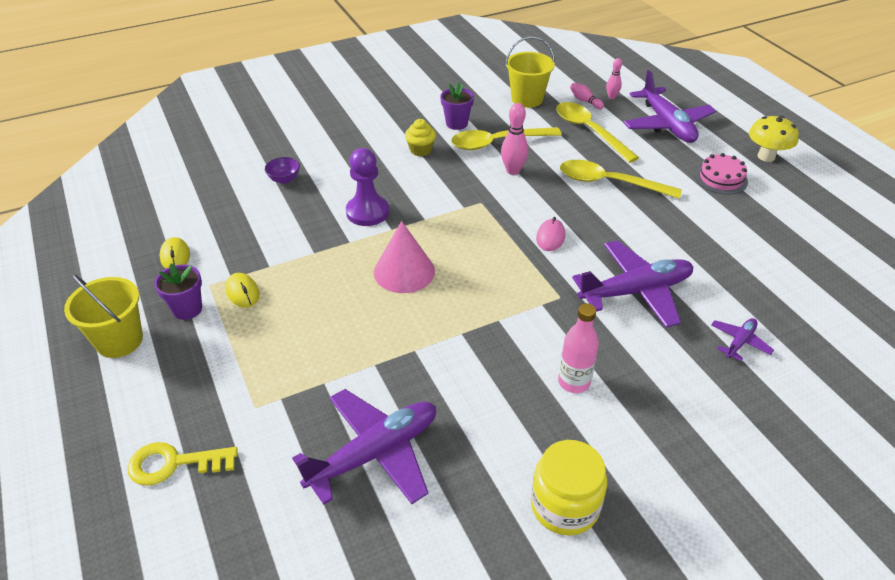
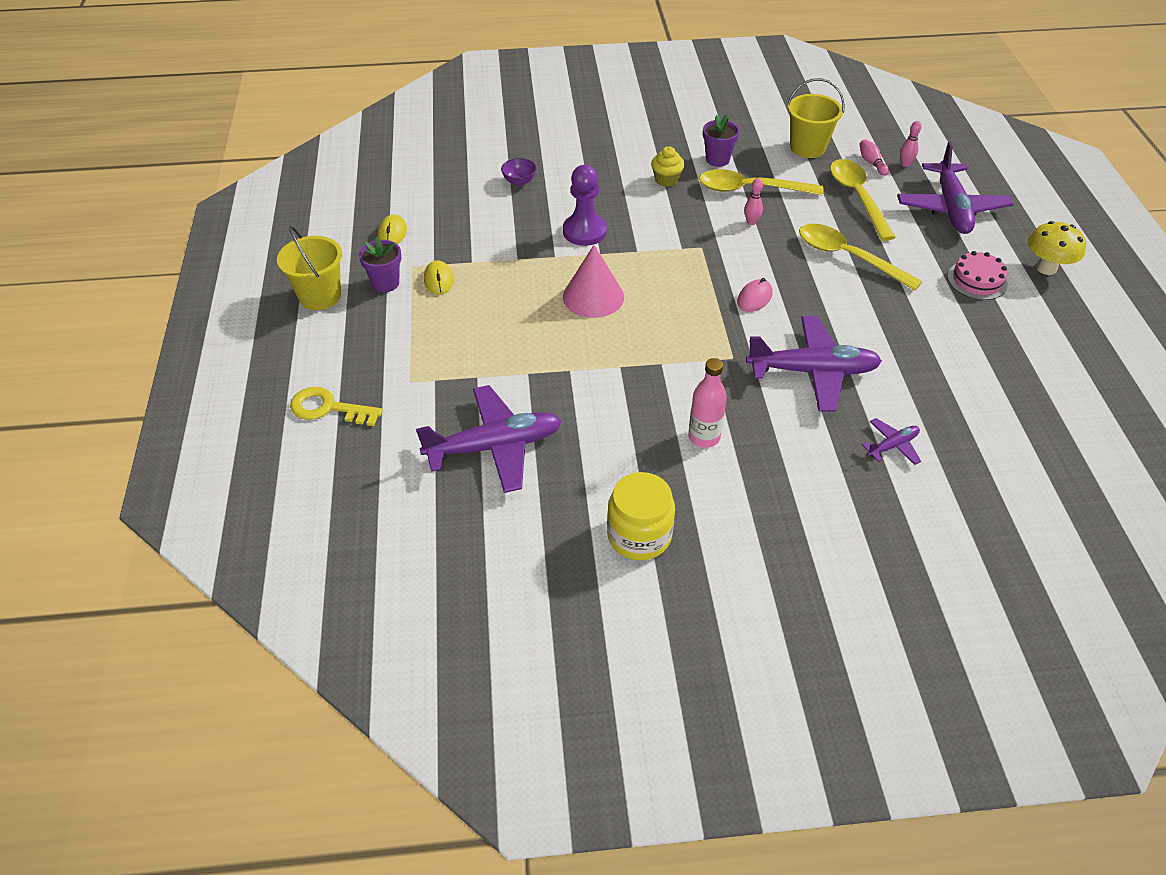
camera: 20 degrees right, 5 degrees up
pink bowling pin [501,103,528,175] -> pink bowling pin [744,178,763,225], size x0.63

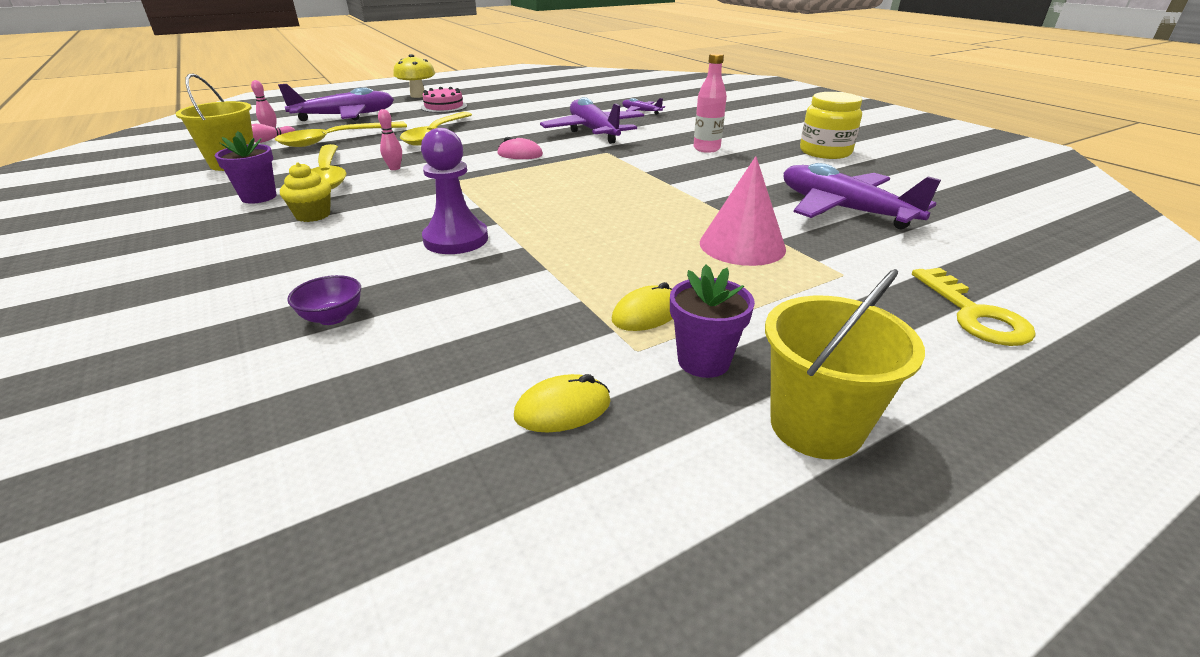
camera: 115 degrees left, 15 degrees down
pink cone [563,245,624,318] -> pink cone moved to [700,156,786,266]

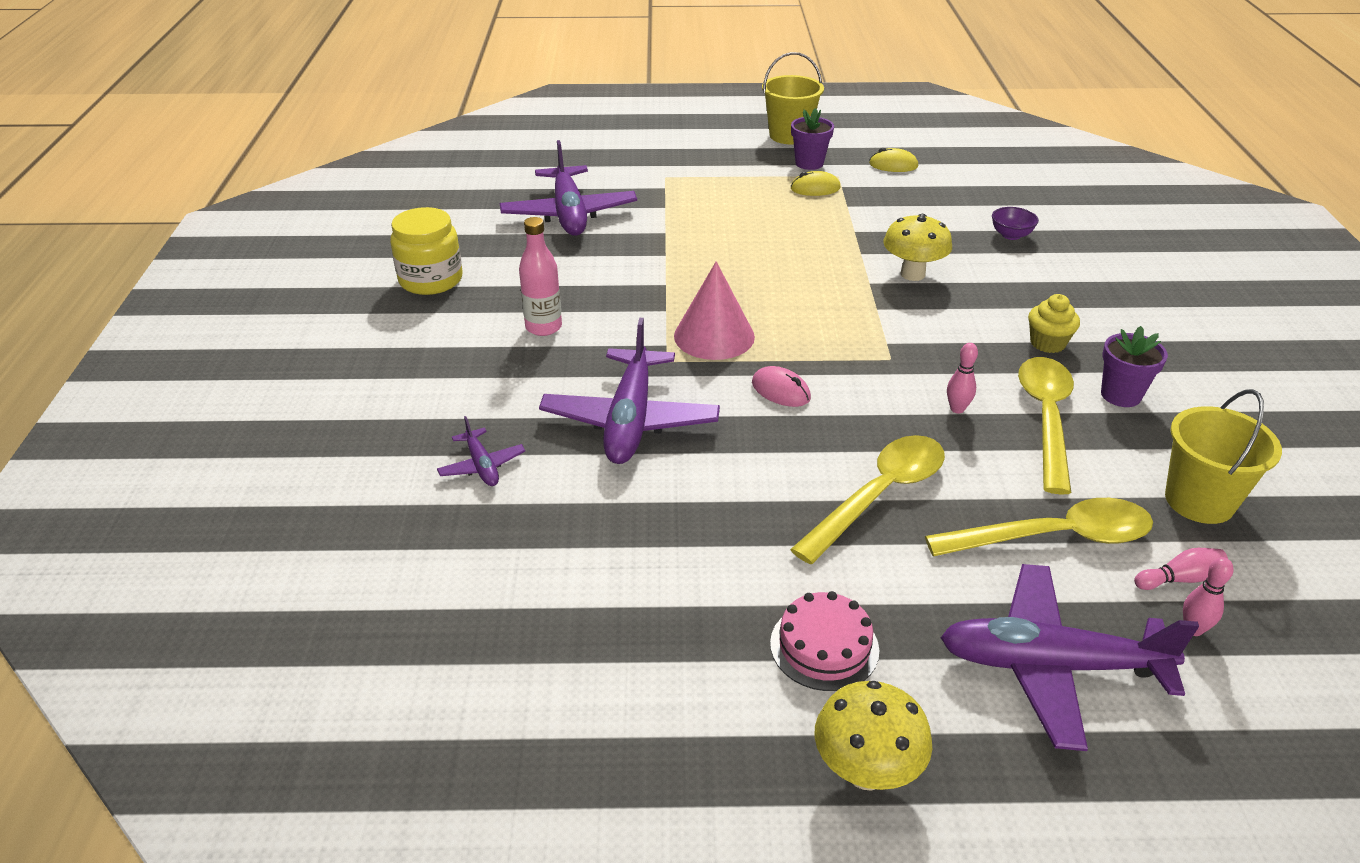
camera: 150 degrees left, 5 degrees up
purple pawn [421,128,488,254] -> yellow mushroom [883,214,952,281]
pink cone [700,156,786,266] -> pink cone moved to [674,261,755,360]
yellow key [912,268,1036,346] -> none

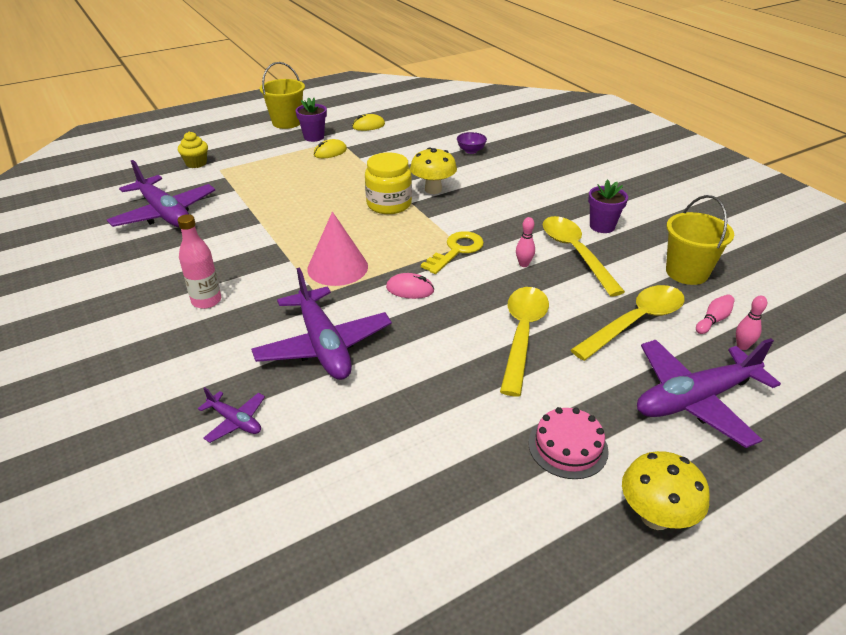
camera: 30 degrees left, 0 degrees up
yellow jar [390,207,462,295] -> yellow jar moved to [365,152,412,214]
yellow cupcake [1028,294,1080,353] -> yellow cupcake moved to [178,132,208,168]
none -> yellow key [421,231,484,274]

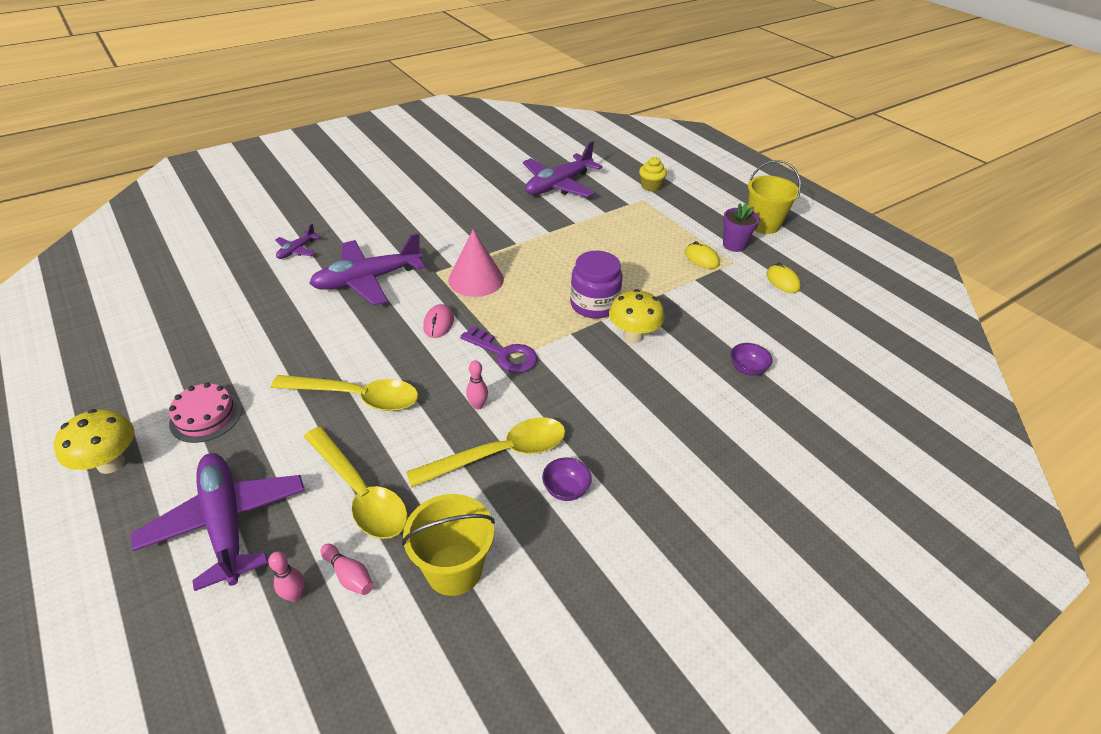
camera: 85 degrees right, 5 degrees up
pink bottle [177,214,221,309] -> none
yellow jar [365,152,412,214] -> purple jar [570,251,623,319]
yellow key [421,231,484,274] -> purple key [460,326,537,373]
purple flower pot [588,179,628,233] -> purple bowl [542,458,592,501]

